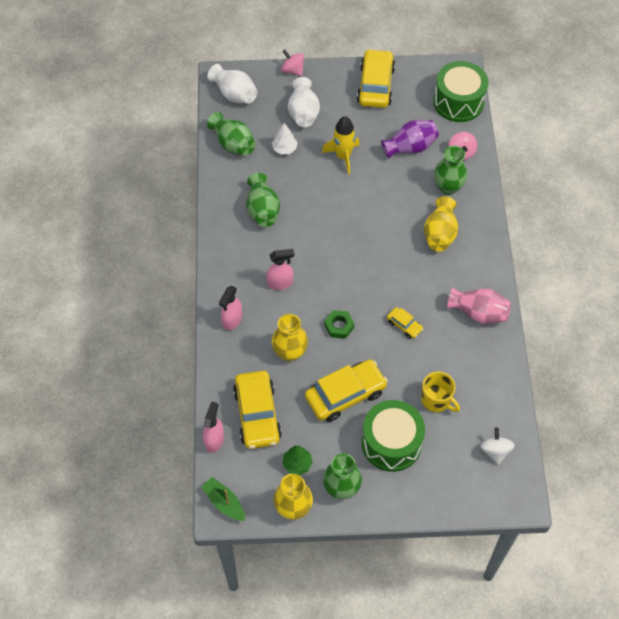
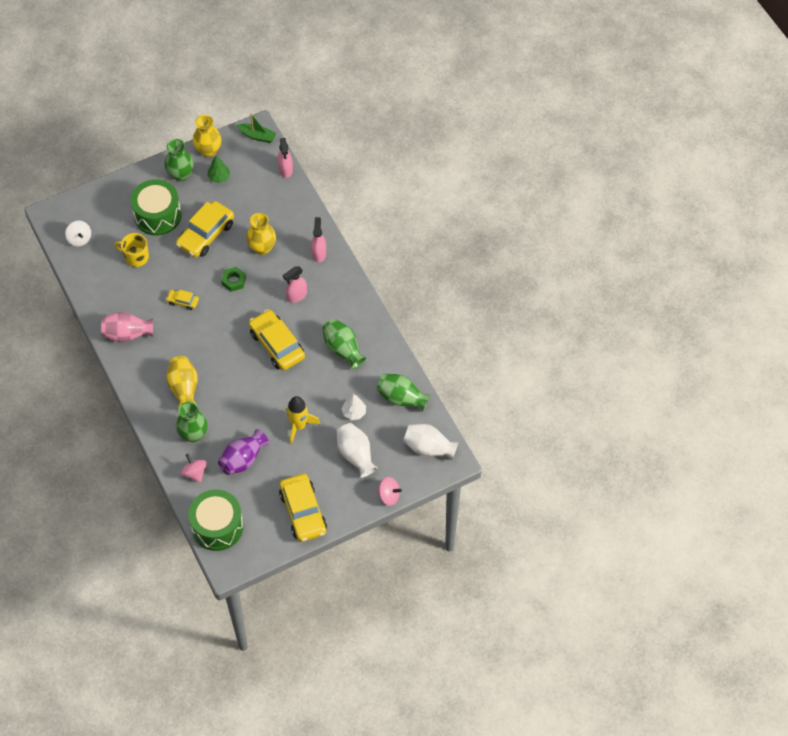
camera: 155 degrees right, 0 degrees up
yellow car [233,371,282,449] -> yellow car moved to [249,309,305,370]

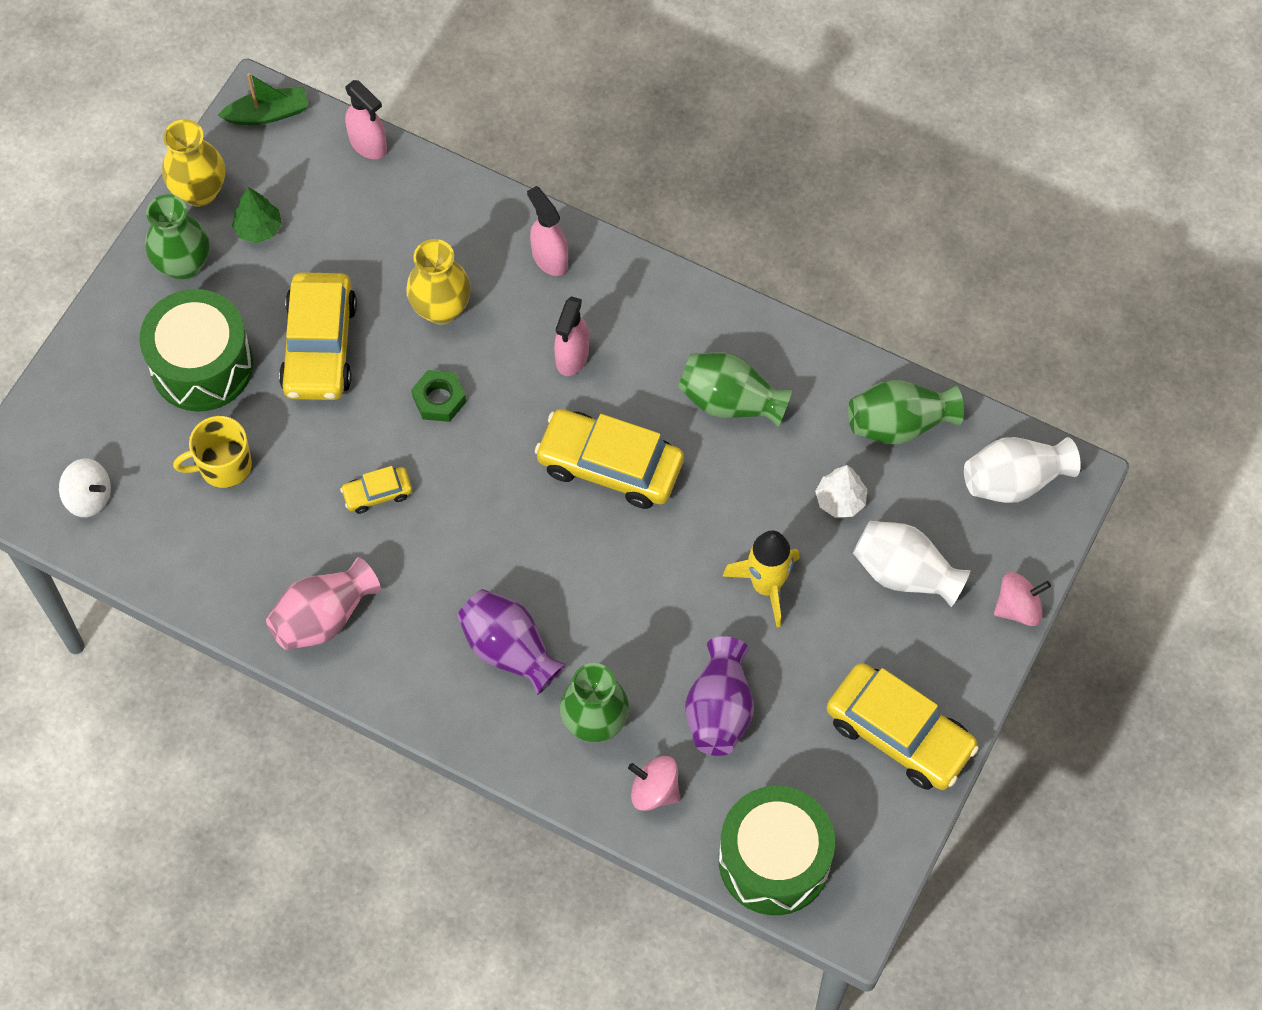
camera: 35 degrees left, 5 degrees up
yellow vase [166,356,198,410] -> purple vase [457,589,566,695]

